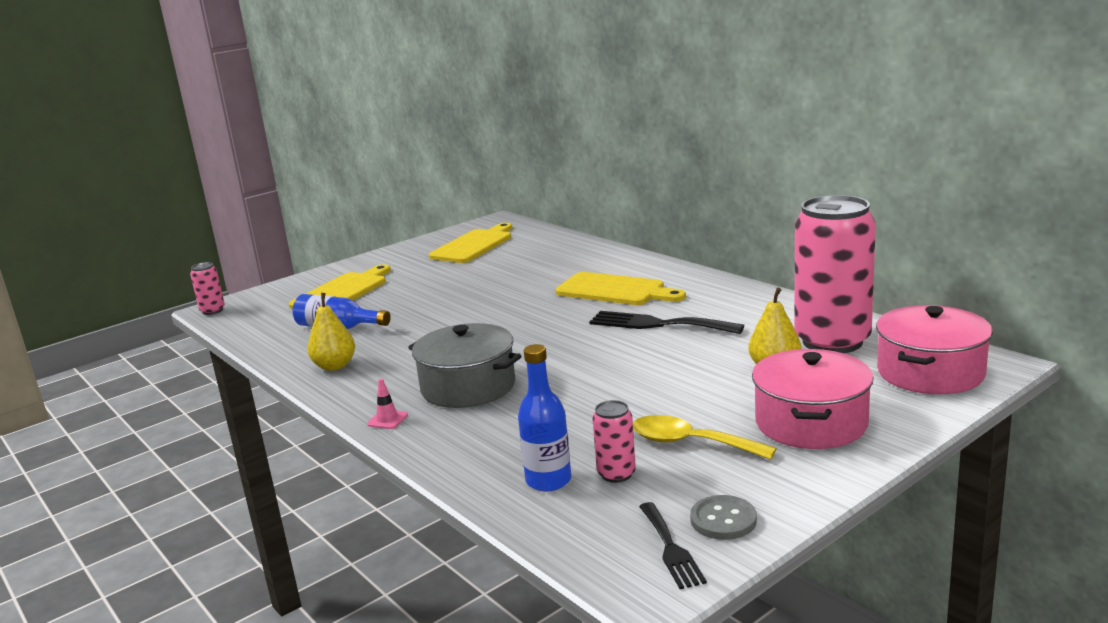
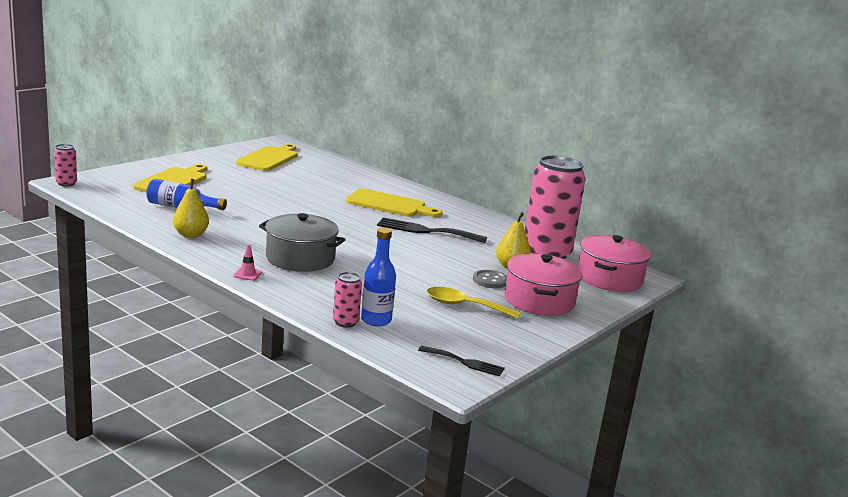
camera: 15 degrees left, 0 degrees up
pink can [592,400,636,483] -> pink can moved to [333,272,362,328]
black fork [639,502,707,589] -> black fork turned 45 degrees counterclockwise [418,346,505,377]
grey button [690,495,757,540] -> grey button moved to [473,270,507,288]

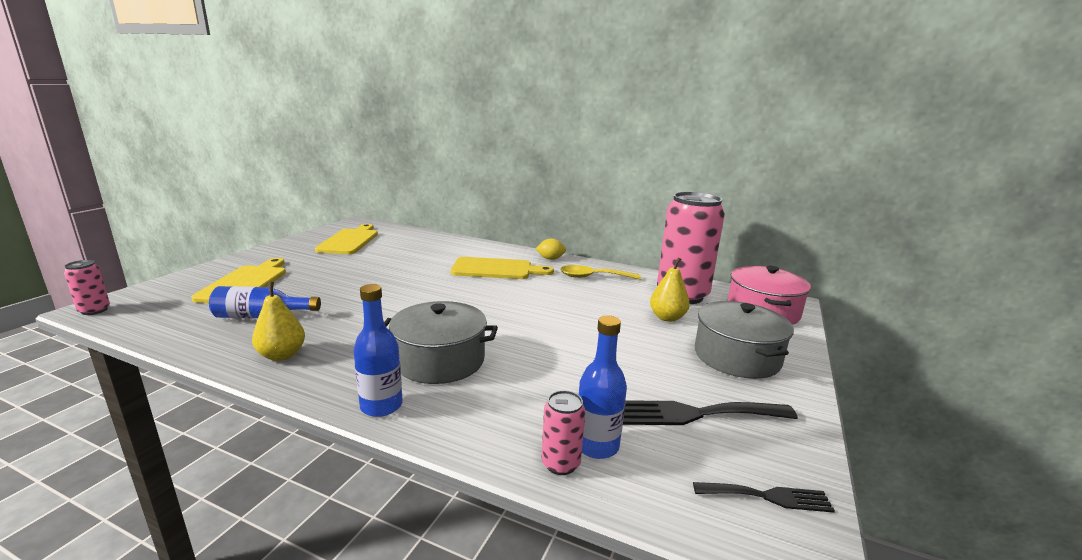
camera: 15 degrees left, 0 degrees up
pink traffic cone [233,244,262,281] -> blue bottle [353,284,403,417]
black fork [377,217,487,243] -> black fork moved to [623,400,798,425]
yellow spoon [427,287,521,319] -> yellow spoon moved to [560,265,641,279]
grey button [473,270,507,288] -> none
pink pot [505,253,582,316] -> grey pot [695,301,794,379]
none -> yellow lemon [536,238,566,260]

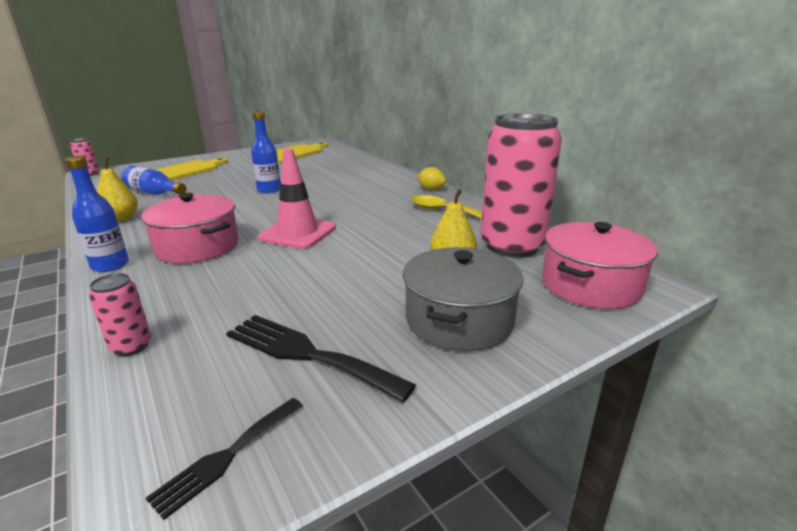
camera: 35 degrees right, 5 degrees up
grey pot [384,301,498,384] -> pink pot [141,193,239,263]
yellow cutting board [451,257,554,279] -> none
blue bottle [579,316,627,459] -> blue bottle moved to [251,112,281,193]
black fork [693,482,835,513] -> black fork turned 90 degrees clockwise [146,398,303,520]
none -> pink traffic cone [258,149,336,249]

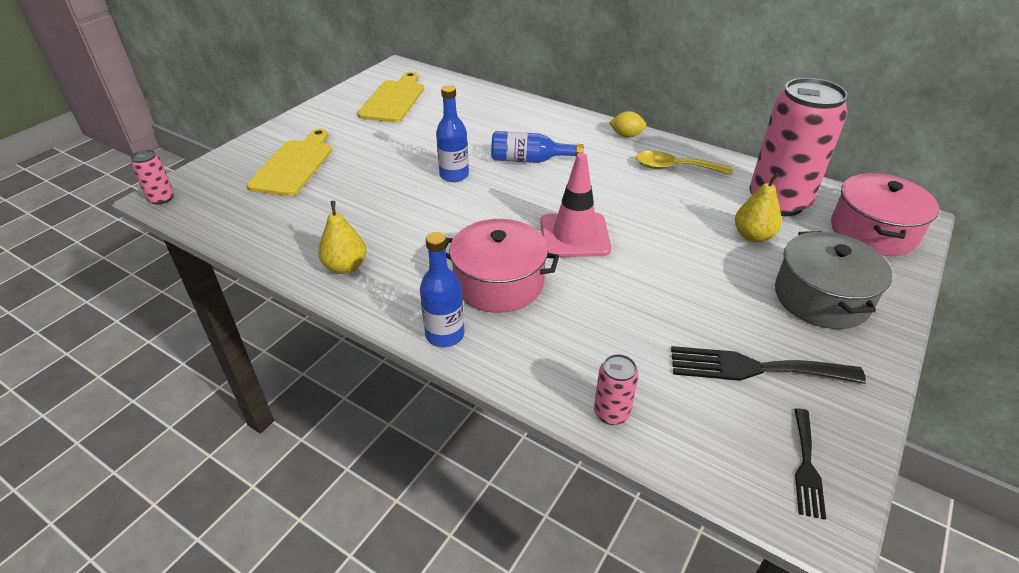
camera: 25 degrees left, 15 degrees up
blue bottle [121,165,187,195] -> blue bottle moved to [491,131,584,163]

